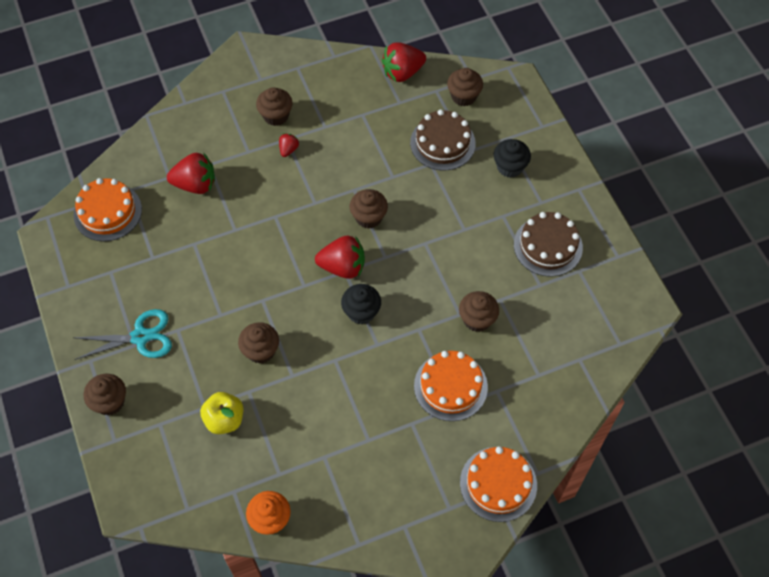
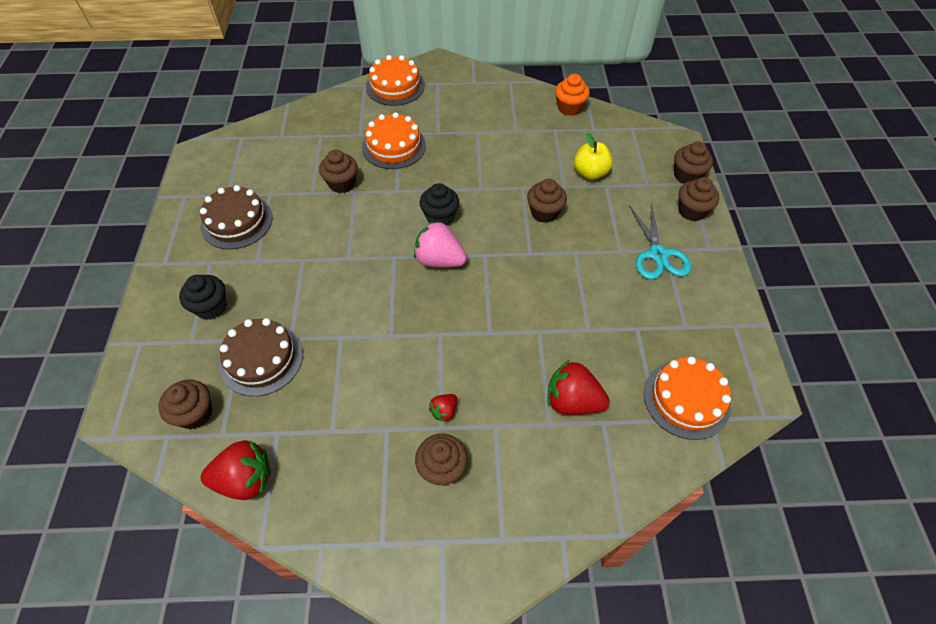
camera: 160 degrees left, 5 degrees down
turquoise scissors [73,309,172,360] -> turquoise scissors turned 105 degrees counterclockwise [629,204,691,280]
red strawberry [315,236,365,279] -> pink strawberry [414,220,467,267]
brown cupcake [350,189,388,229] -> brown cupcake moved to [674,141,713,184]

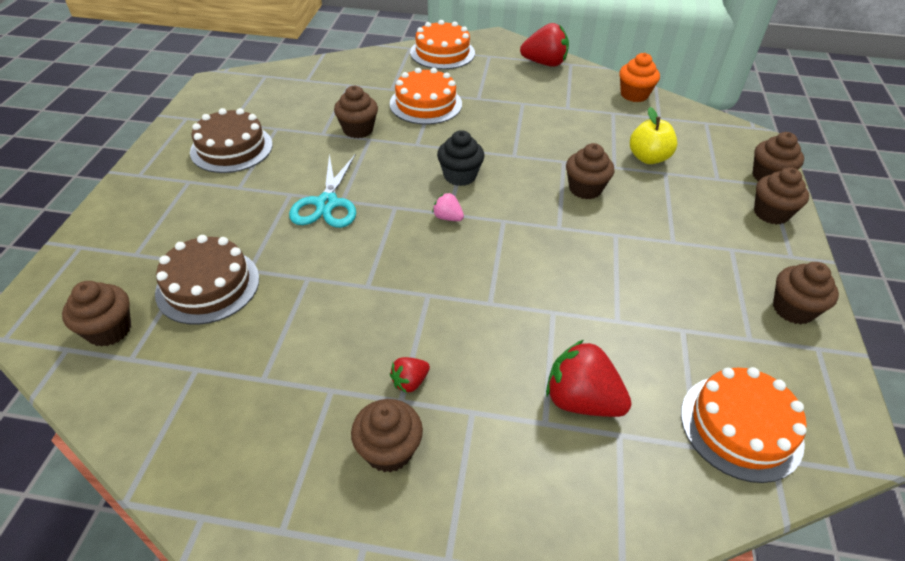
camera: 10 degrees right, 10 degrees down
black cupcake [179,275,227,320] -> none
red strawberry [201,440,271,500] -> red strawberry moved to [520,23,569,67]
pink strawberry [414,220,467,267] -> pink strawberry [432,192,464,221], size x0.51
turquoise scissors [629,204,691,280] -> turquoise scissors moved to [289,154,356,228]
none -> brown cupcake [773,262,839,324]

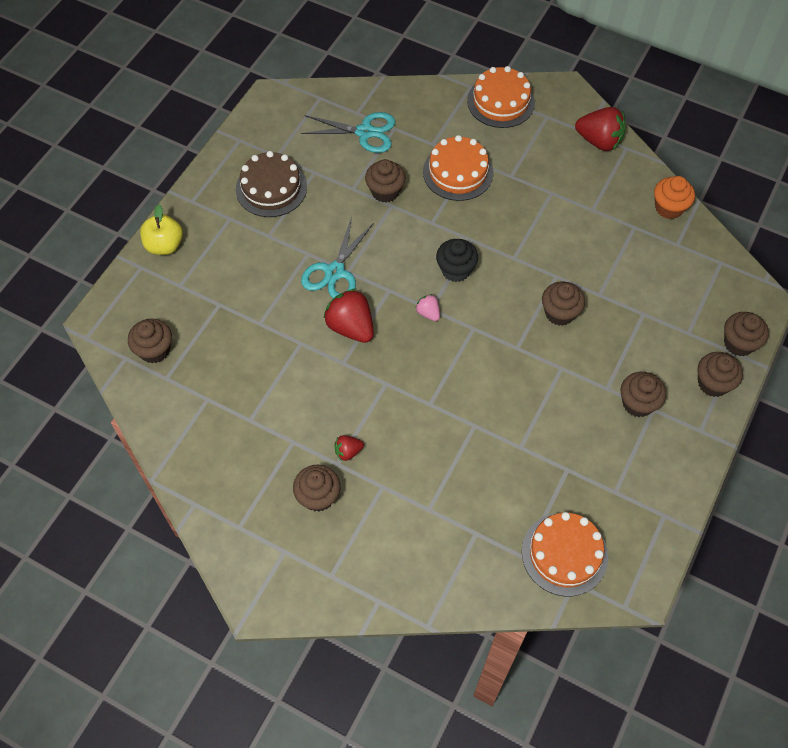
camera: 20 degrees right, 15 degrees up
brown cake [155,235,259,325] -> none
red strawberry [546,340,632,417] -> red strawberry moved to [324,289,374,343]
yellow apple [630,107,677,164] -> yellow apple moved to [140,204,183,255]
brown cupcake [773,262,839,324] -> brown cupcake moved to [621,372,666,417]
none -> turquoise scissors [301,112,395,153]

